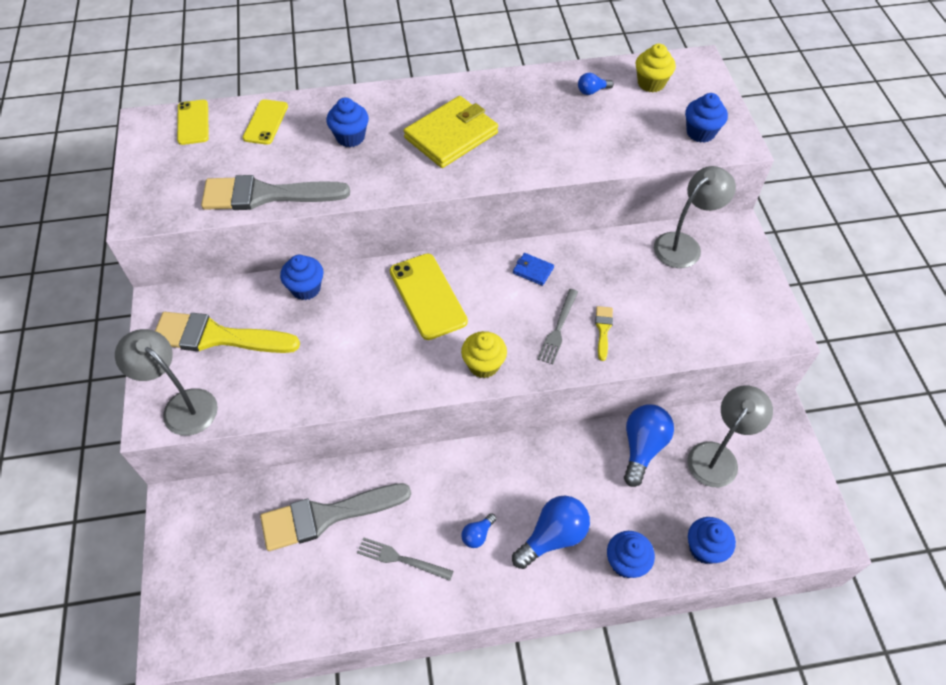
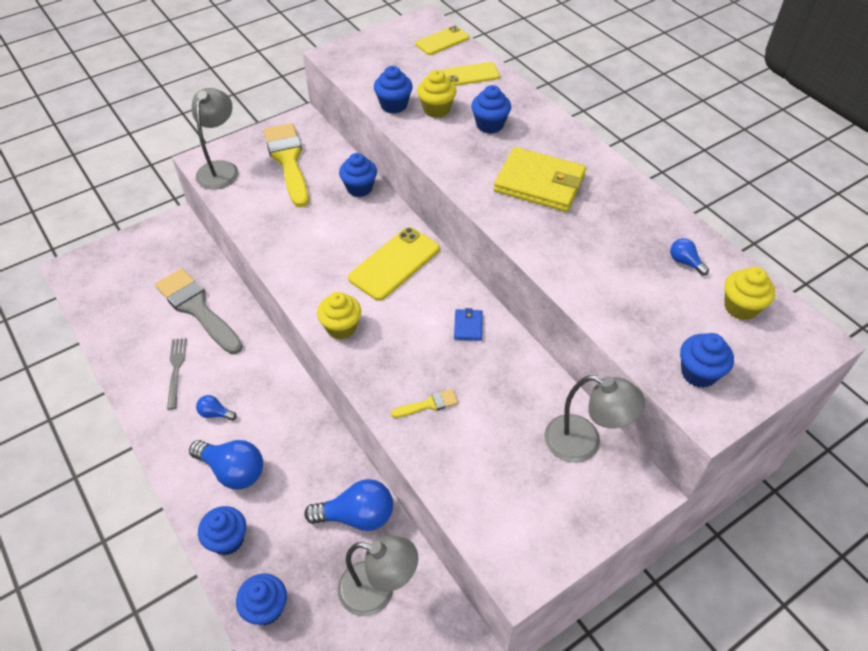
camera: 65 degrees right, 5 degrees down
grey brush [201,175,350,210] -> blue cupcake [374,66,413,113]
grey fork [538,289,578,364] -> none
none -> yellow cupcake [417,70,456,118]

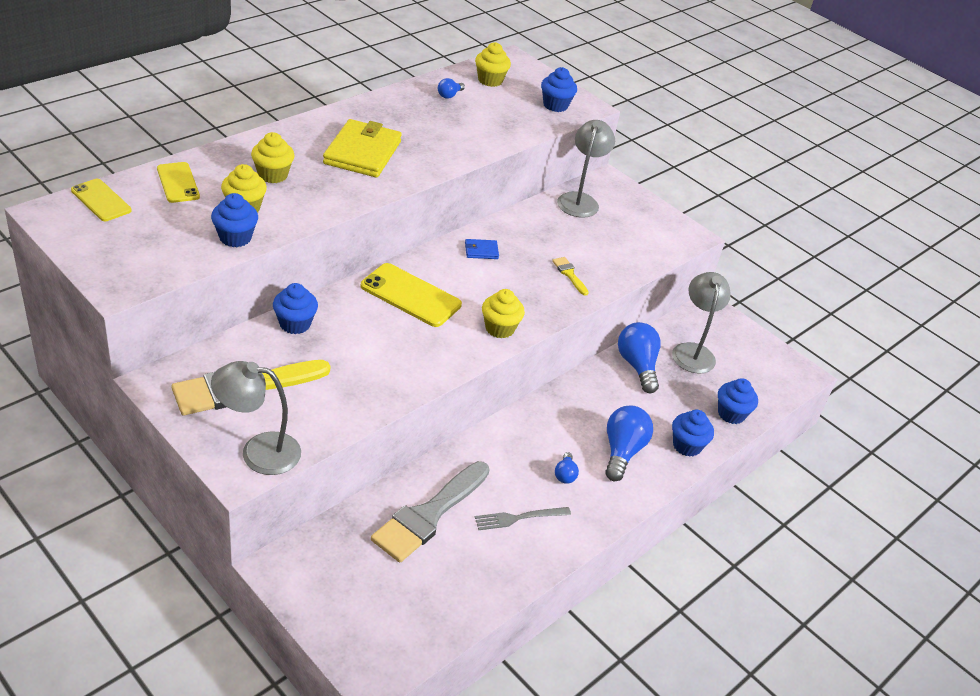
camera: 105 degrees left, 10 degrees down
blue cupcake [471,85,511,134] -> yellow cupcake [251,132,295,183]

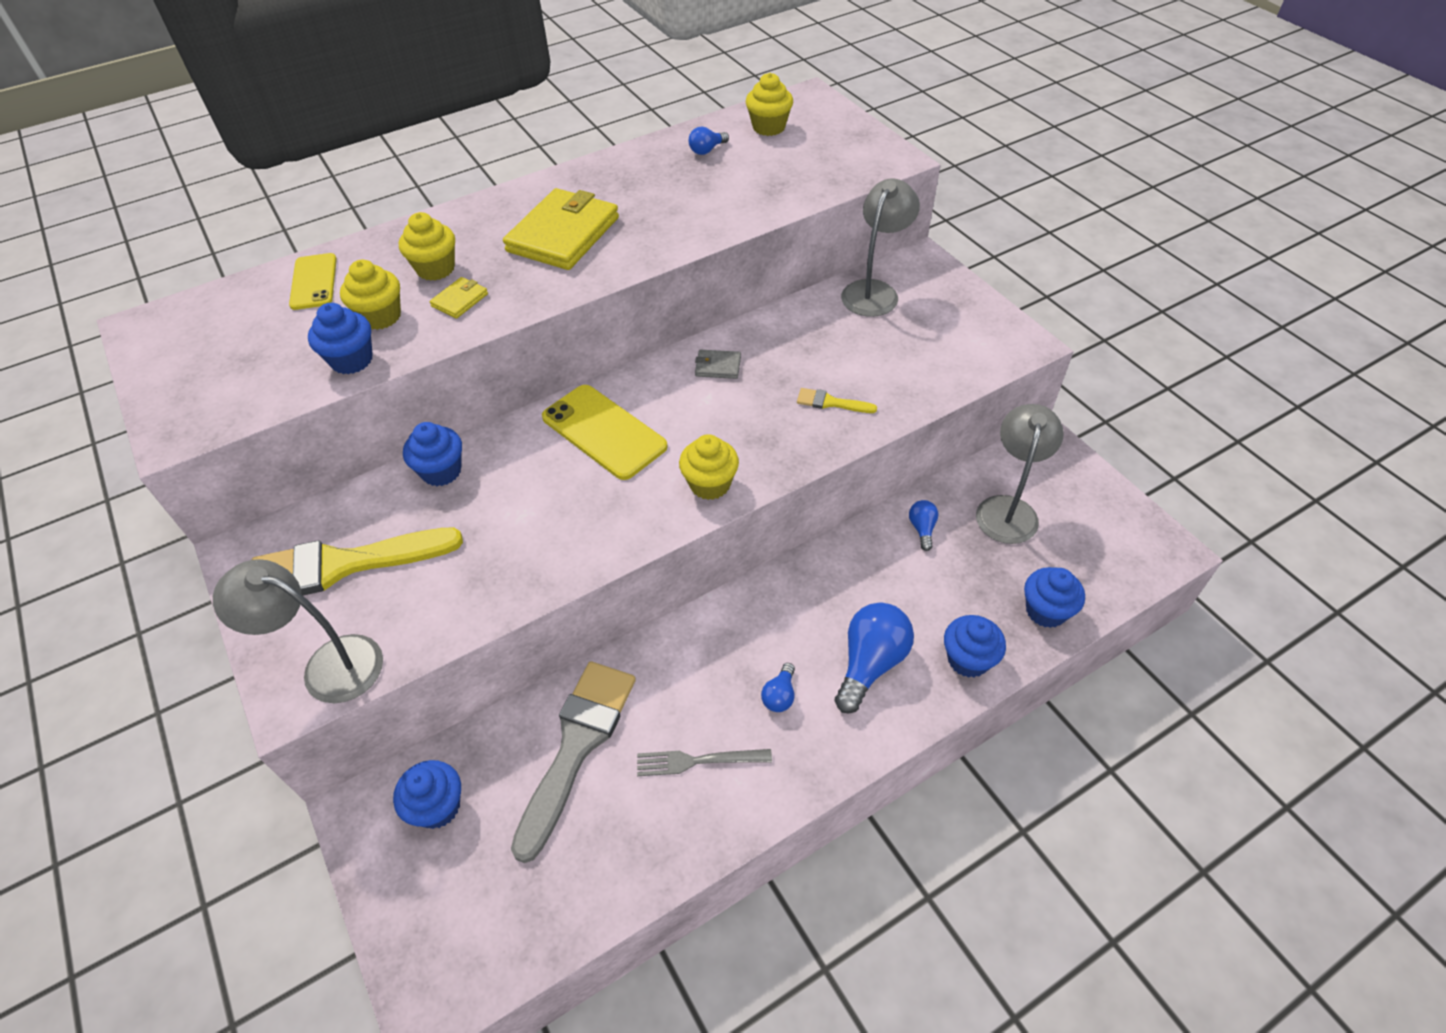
camera: 20 degrees right, 10 degrees up
yellow phone [71,179,132,221] -> none
grey brush [371,461,490,563] -> grey brush turned 150 degrees clockwise [511,661,636,863]
blue wallet [465,239,499,259] -> grey wallet [695,350,741,379]
blue cupcake [541,67,577,112] -> blue cupcake moved to [393,760,461,829]
yellow brush [552,257,589,296] -> yellow brush turned 60 degrees counterclockwise [797,388,877,413]
blue light bulb [618,322,661,393] -> blue light bulb [909,500,939,551], size x0.50
none -> yellow wallet [430,277,488,319]

